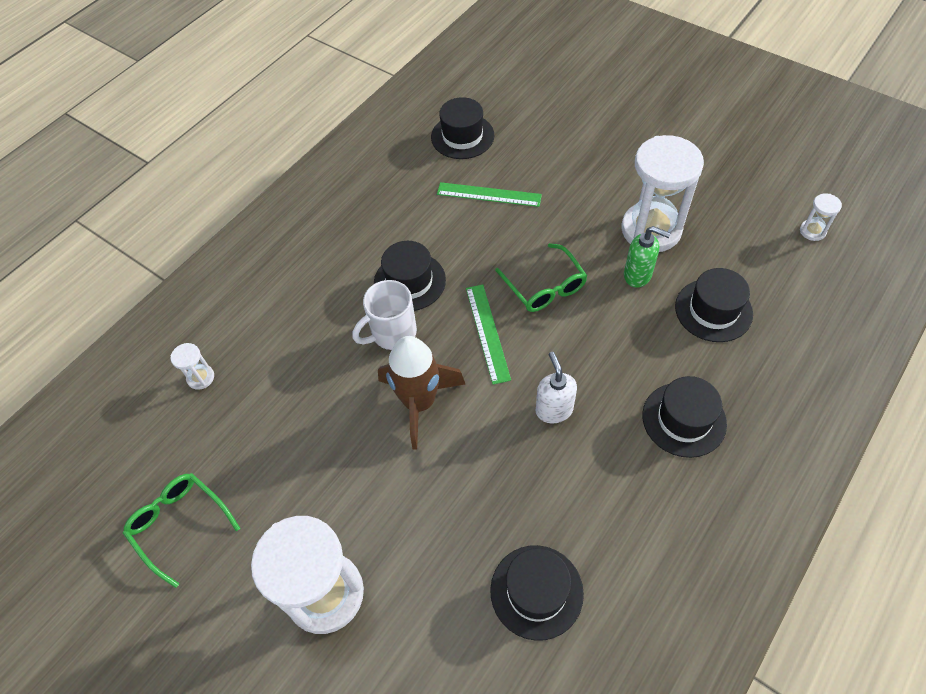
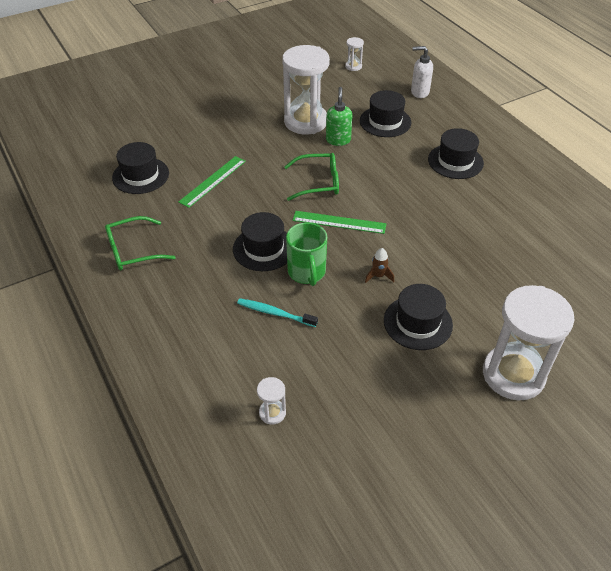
camera: 70 degrees left, 10 degrees down
green glasses [123,473,240,588] -> green glasses moved to [105,216,176,270]
white mug [352,280,417,350] -> green mug [286,222,327,286]
brown rocket [378,336,465,450] -> brown rocket [365,248,394,283], size x0.41
black hat [490,545,584,641] -> black hat moved to [384,284,453,350]
white soap dispenser [536,352,577,423] -> white soap dispenser moved to [411,46,433,98]
green soap dispenser [624,226,671,288] -> green soap dispenser turned 45 degrees counterclockwise [326,87,353,146]
none -> turquoise toothbrush [237,298,318,327]

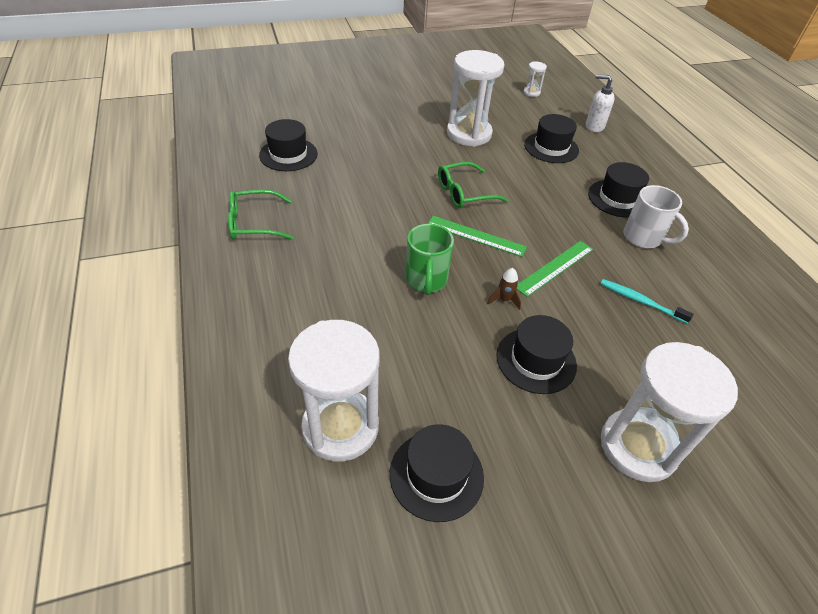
camera: 10 degrees right, 0 degrees up
green ruler [178,156,246,208] -> green ruler moved to [517,241,593,297]
black hat [233,212,287,271] -> black hat moved to [390,424,484,522]
turquoise toothbrush [237,298,318,327] -> turquoise toothbrush moved to [600,279,694,324]
white hourglass [257,377,286,424] -> white hourglass [288,320,380,462], size x2.38
green glasses [284,153,339,201] -> green glasses turned 150 degrees clockwise [438,162,508,208]
green soap dispenser [326,87,353,146] -> none
none -> white mug [623,185,689,248]

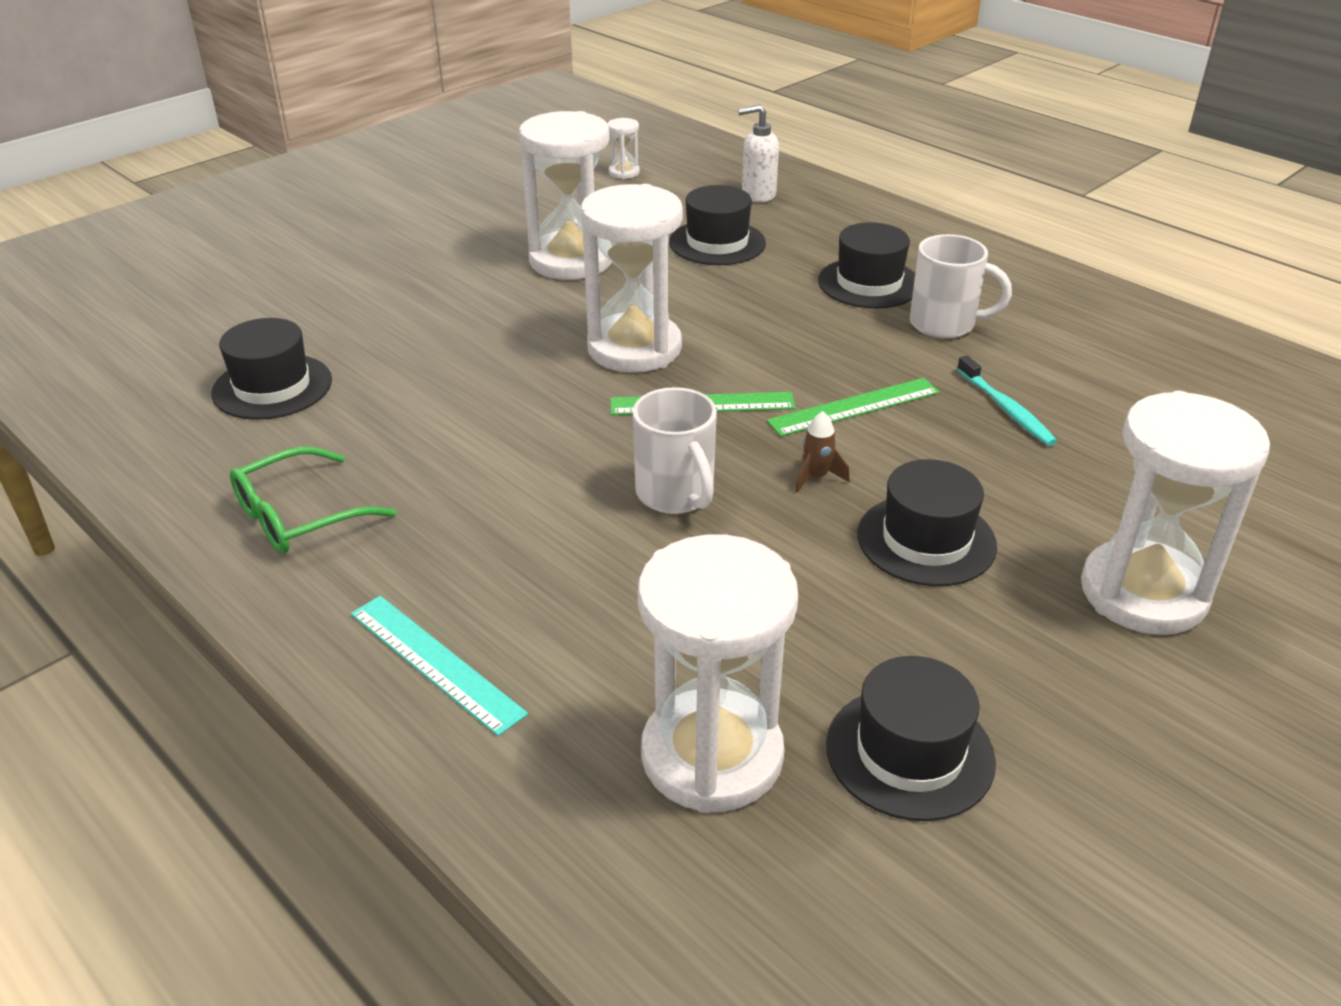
camera: 25 degrees left, 10 degrees down
green mug [406,224,454,295] -> white mug [633,387,717,514]
green glasses [438,162,508,208] -> white hourglass [581,184,683,373]
green ruler [517,241,593,297] -> green ruler turned 45 degrees clockwise [766,378,940,436]
turquoise toothbrush [600,279,694,324] -> turquoise toothbrush turned 120 degrees counterclockwise [957,355,1057,446]
none -> turquoise ruler [351,596,528,736]

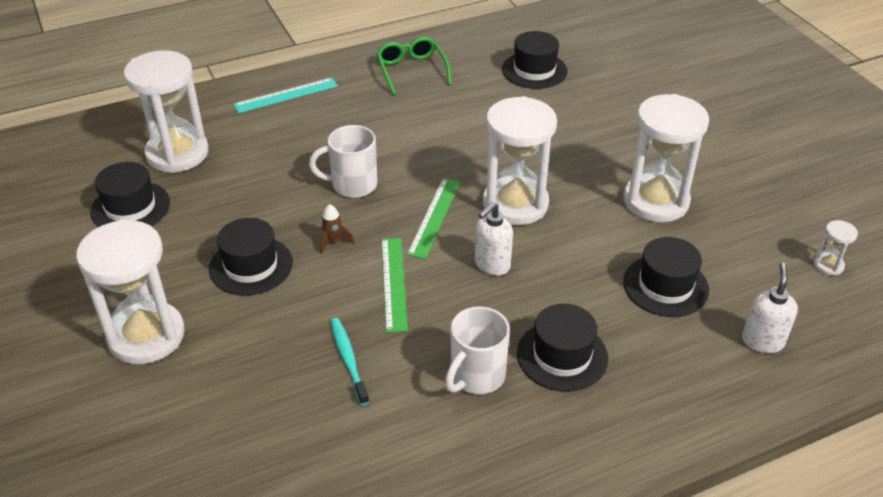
camera: 110 degrees right, 5 degrees up
turquoise toothbrush [957,355,1057,446] -> turquoise toothbrush turned 75 degrees clockwise [330,318,369,405]
none -> white soap dispenser [475,202,513,276]

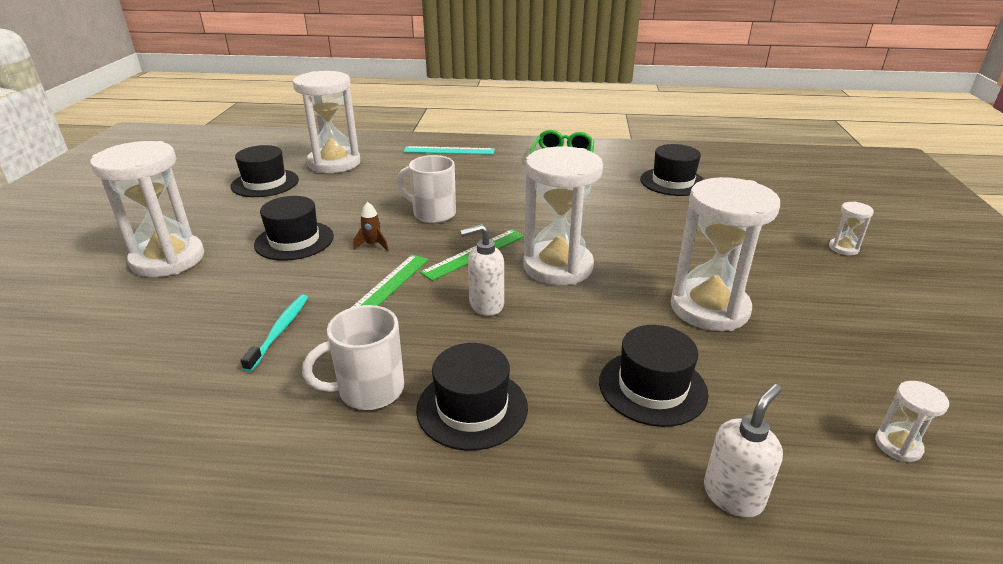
camera: 30 degrees right, 10 degrees down
none -> white hourglass [829,202,874,255]

